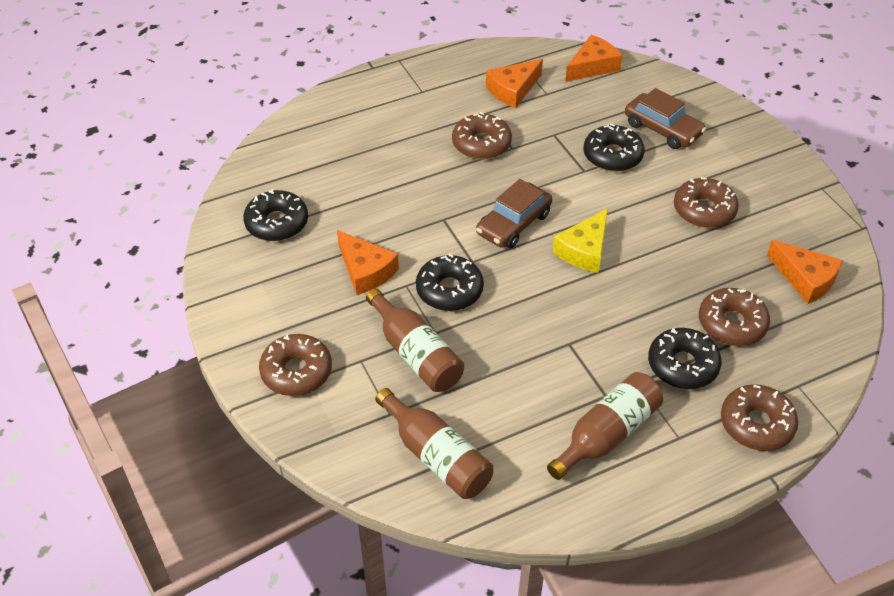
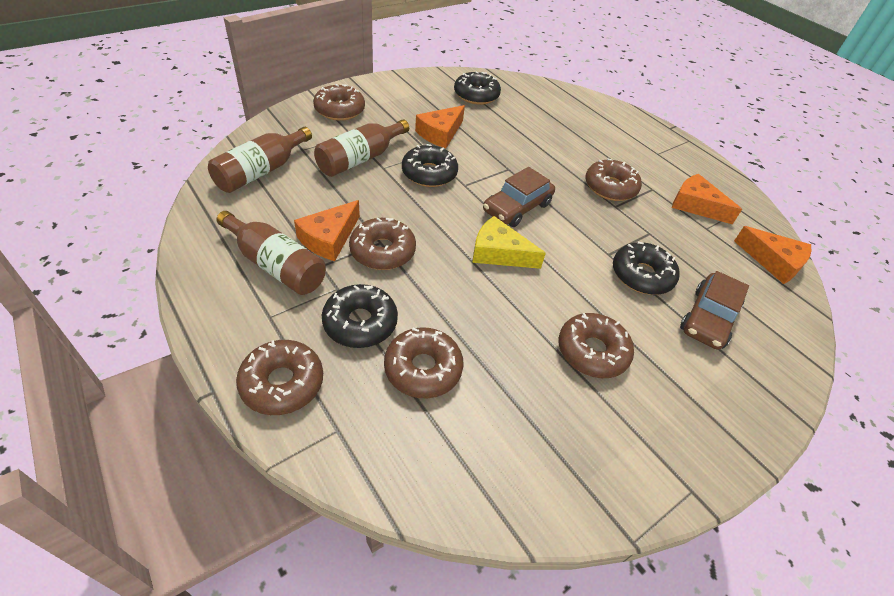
camera: 75 degrees right, 0 degrees up
brown car [476,179,552,248] -> brown car turned 75 degrees counterclockwise [483,167,555,227]
orange cheese [767,240,843,304] -> orange cheese moved to [294,200,360,261]
none -> brown donut [349,218,416,270]

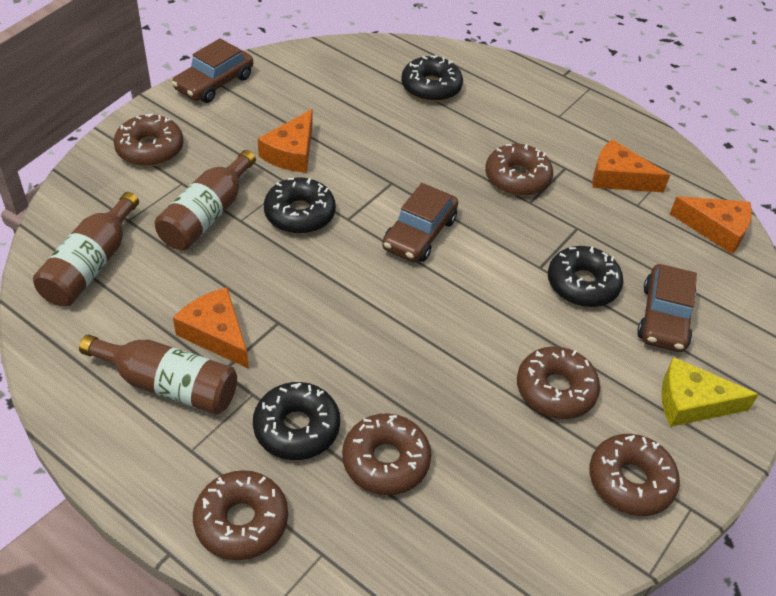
camera: 15 degrees left, 0 degrees up
orange cheese [294,200,360,261] -> orange cheese turned 120 degrees clockwise [173,287,249,369]
brown donut [349,218,416,270] -> brown donut moved to [589,434,680,516]
black donut [454,71,501,105] -> black donut moved to [401,55,463,102]
yellow cheese [472,216,546,269] -> yellow cheese moved to [661,357,759,427]
none -> brown car [172,38,253,103]

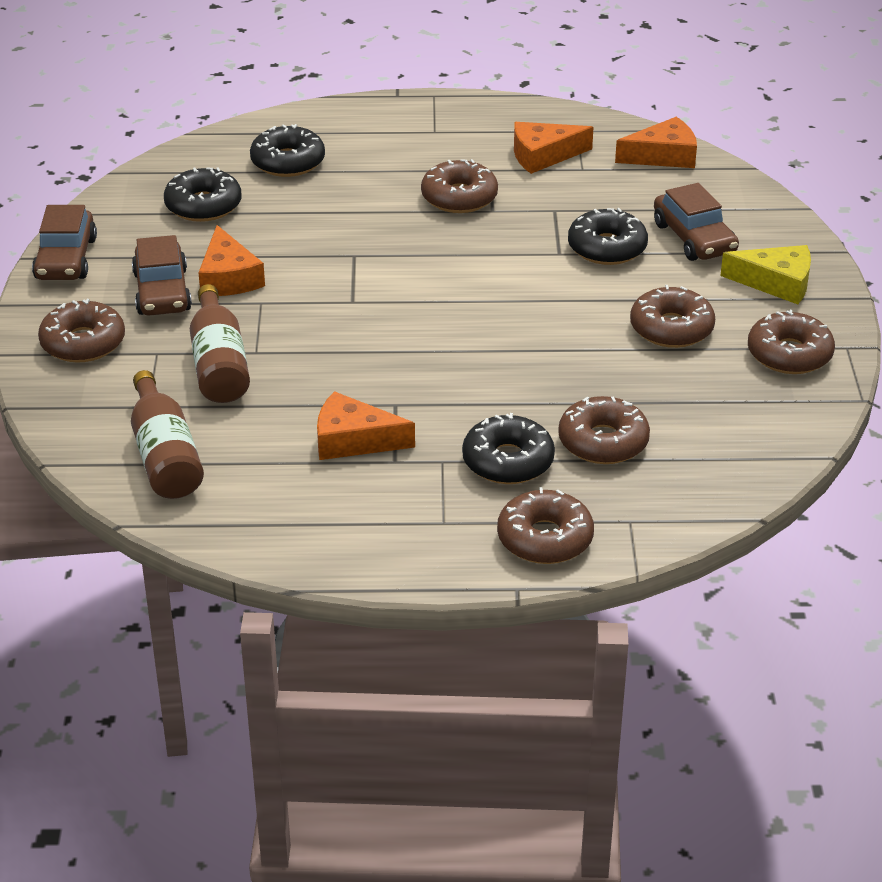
camera: 35 degrees left, 10 degrees down
brown bottle [79,335,237,414] -> none
black donut [264,178,336,234] -> black donut moved to [164,167,242,222]
brown car [382,183,458,262] -> brown car moved to [132,235,192,316]
yellow cheese [661,357,759,427] -> yellow cheese turned 135 degrees counterclockwise [720,245,811,304]

